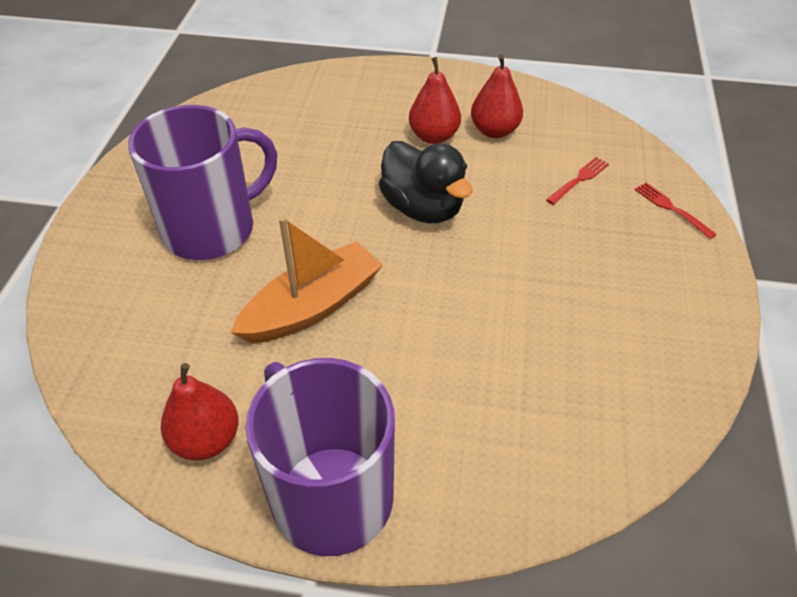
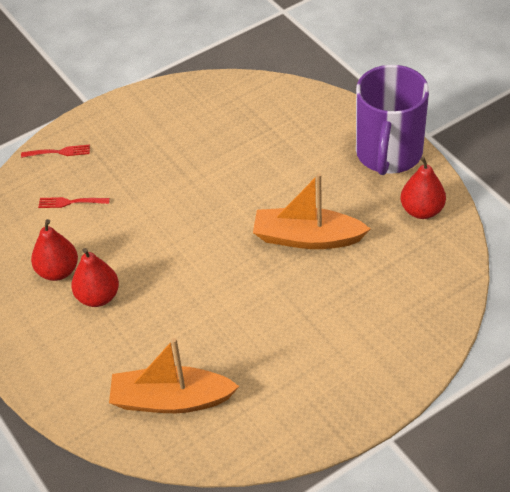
camera: 130 degrees left, 0 degrees up
purple mug [128,105,277,260] -> none
black duck [379,141,473,223] -> none
red fork [635,183,717,239] -> red fork turned 105 degrees counterclockwise [21,145,90,158]
none -> orange boat [109,338,239,413]

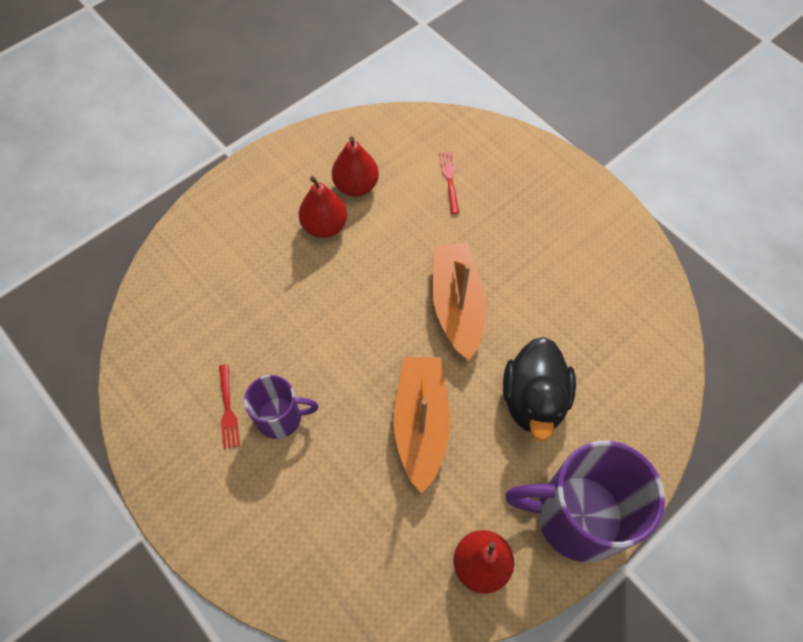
camera: 80 degrees right, 15 degrees up
red fork [21,145,90,158] -> red fork moved to [219,364,240,449]
orange boat [109,338,239,413] -> orange boat moved to [433,243,486,360]
none -> purple mug [244,375,318,439]
none -> black duck [503,337,576,441]

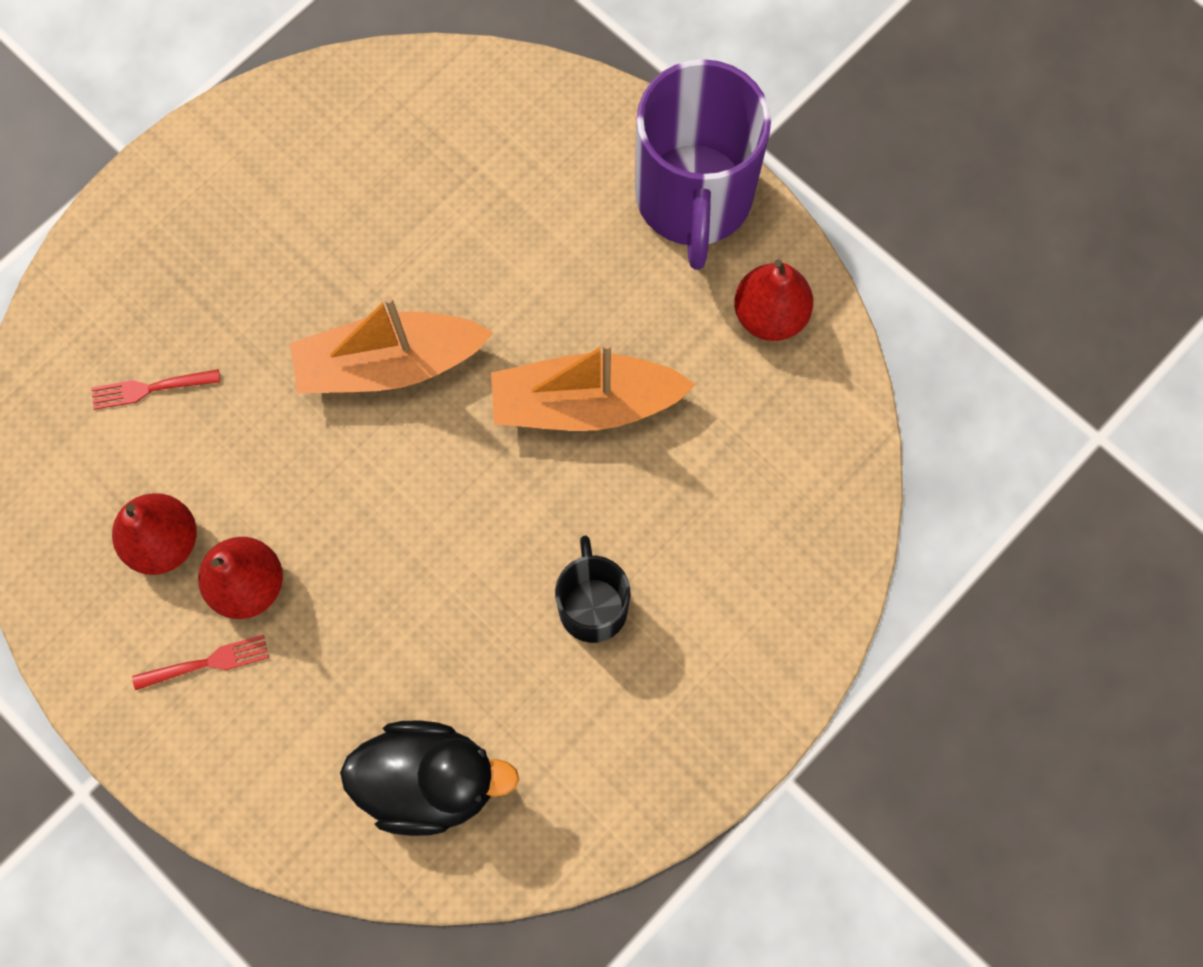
camera: 95 degrees left, 10 degrees up
red fork [219,364,240,449] -> red fork moved to [132,635,269,690]
purple mug [244,375,318,439] -> black mug [555,536,630,643]
black duck [503,337,576,441] -> black duck moved to [340,720,519,836]

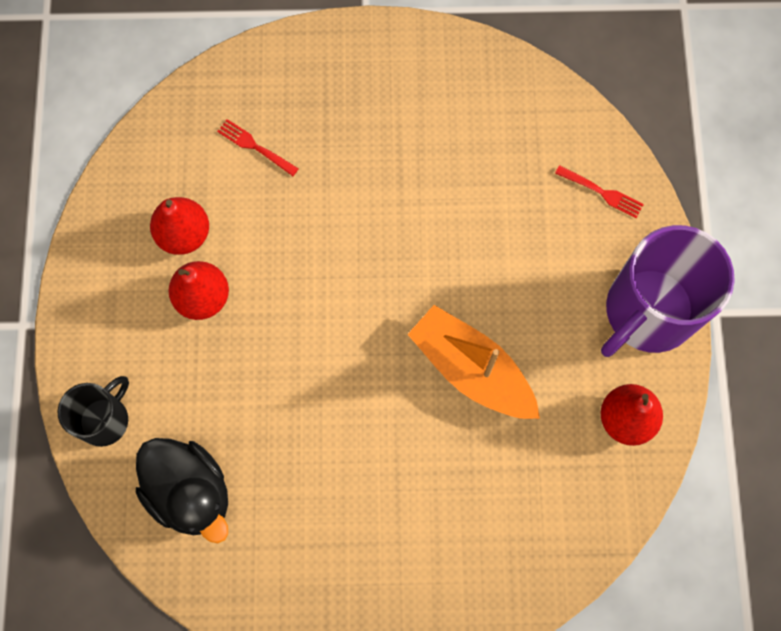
camera: 45 degrees right, 0 degrees up
red fork [132,635,269,690] -> red fork moved to [555,165,644,218]
orange boat [290,296,494,393] -> none
black mug [555,536,630,643] -> black mug moved to [58,376,129,447]

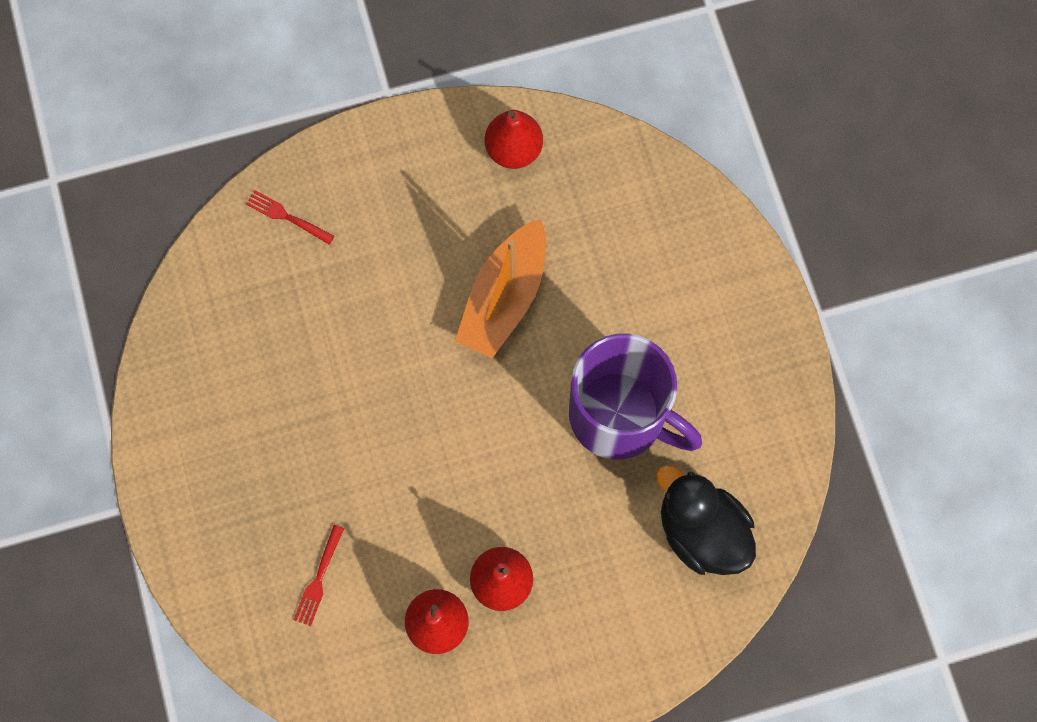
camera: 105 degrees left, 0 degrees up
black mug [58,376,129,447] -> none
black duck [136,438,228,543] -> black duck turned 75 degrees counterclockwise [656,465,756,575]
red fork [555,165,644,218] -> red fork turned 75 degrees counterclockwise [246,190,335,245]
purple mug [601,225,735,357] -> purple mug moved to [569,333,702,460]

